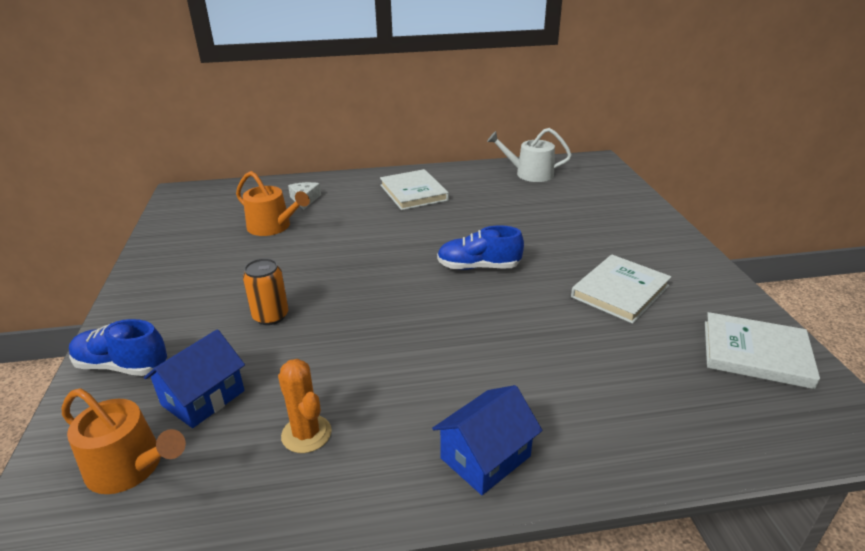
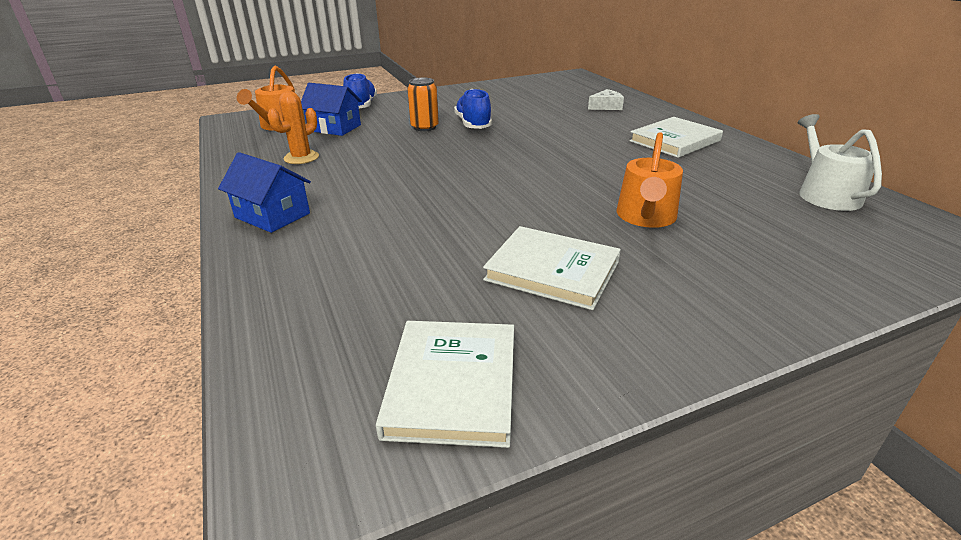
camera: 75 degrees right, 0 degrees up
orange watering can [236,171,310,236] -> orange watering can moved to [617,132,683,228]
blue shoe [437,225,524,270] -> blue shoe moved to [454,89,492,129]

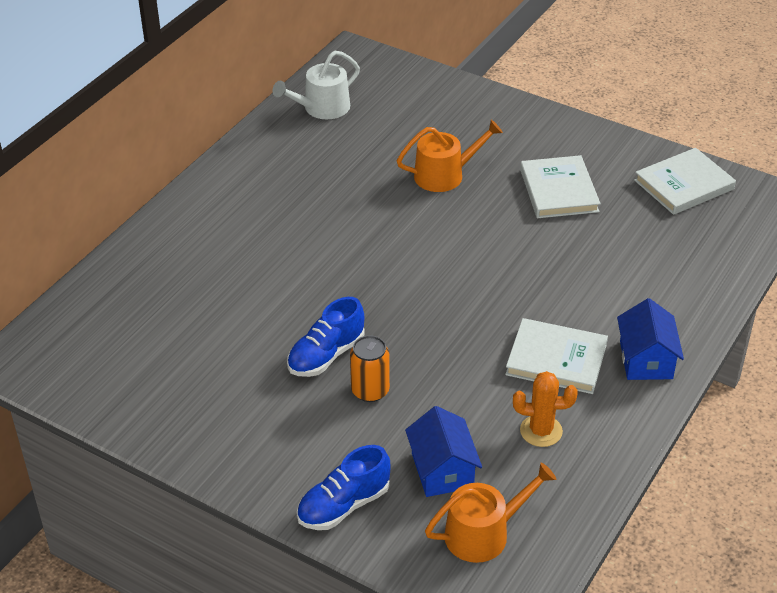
camera: 125 degrees left, 10 degrees up
white cheese [588,89,624,110] -> none
white book [629,117,723,158] -> white book moved to [505,318,608,394]

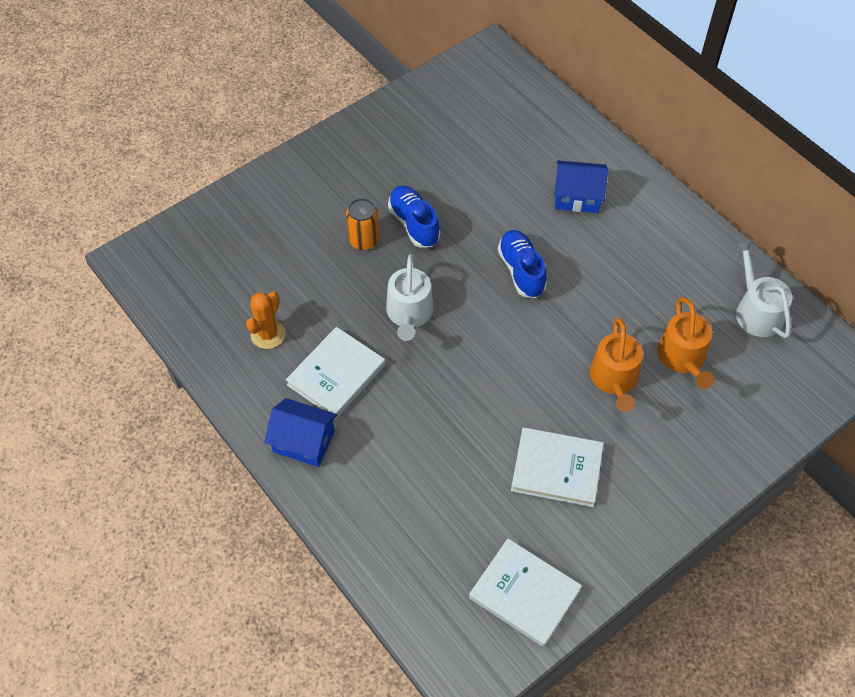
camera: 110 degrees right, 15 degrees up
blue shoe [297,445,390,530] -> blue shoe moved to [498,230,547,298]
blue house [405,406,482,497] -> blue house moved to [554,160,608,213]
orange watering can [425,463,556,563] -> orange watering can moved to [657,297,714,389]
white book [634,148,736,215] -> white book turned 45 degrees counterclockwise [469,539,582,647]
none -> white watering can [386,254,434,341]

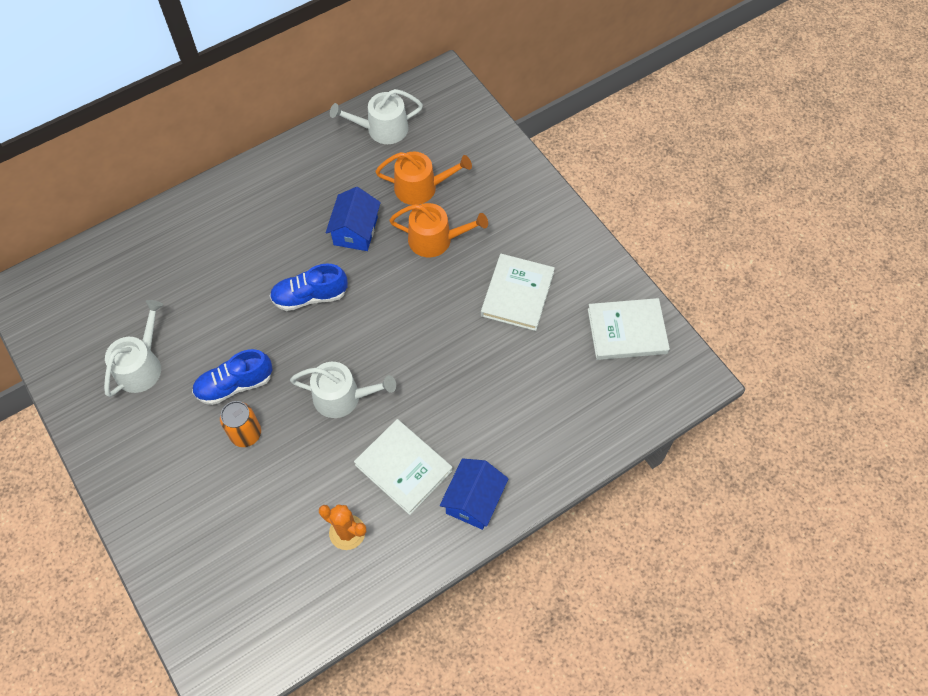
camera: 85 degrees left, 5 degrees up
white book [469,539,582,647] -> white book turned 45 degrees clockwise [588,298,670,360]
blue house [554,160,608,213] -> blue house moved to [326,187,381,251]
none -> white watering can [104,300,163,397]

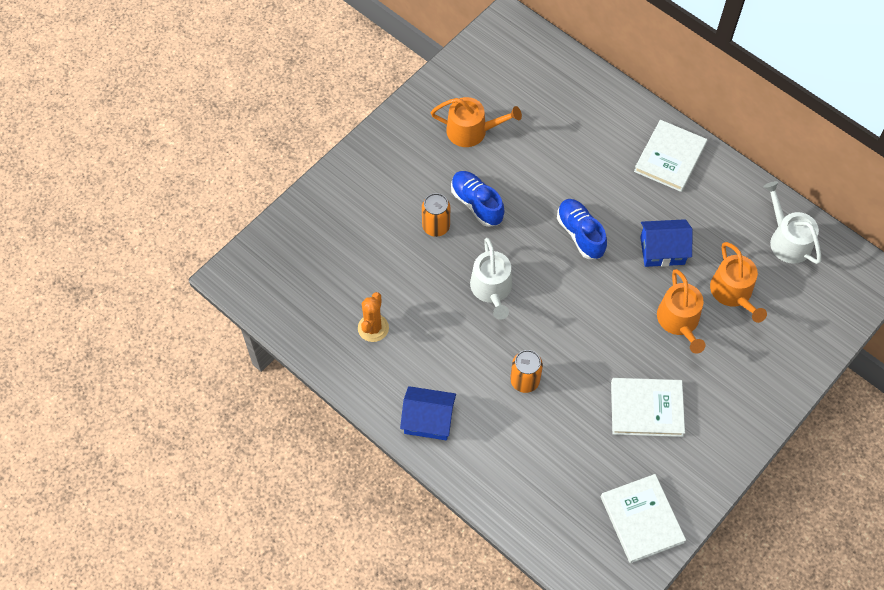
camera: 75 degrees right, 0 degrees up
white watering can [104,300,163,397] -> orange watering can [431,97,522,147]
white book [354,419,453,515] -> white book moved to [634,120,707,192]
none -> orange can [510,350,543,393]

